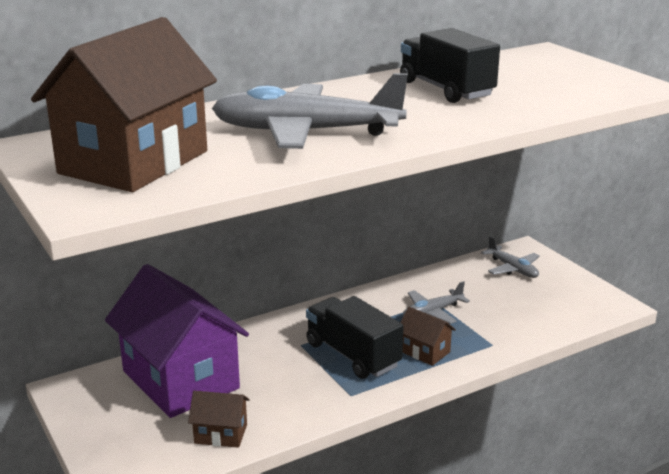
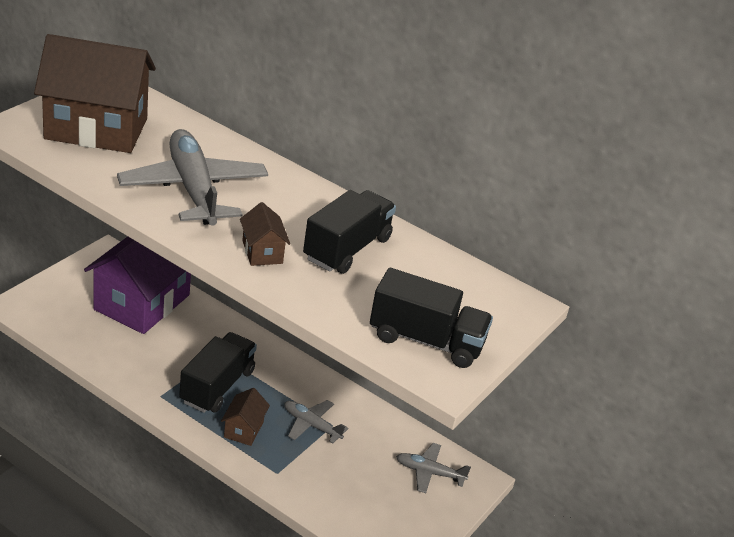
camera: 60 degrees right, 10 degrees up
brown house [188,391,250,448] -> brown house moved to [240,202,290,266]
grey plane [481,236,540,278] -> grey plane turned 75 degrees clockwise [396,443,471,493]
none -> black truck [370,268,493,368]

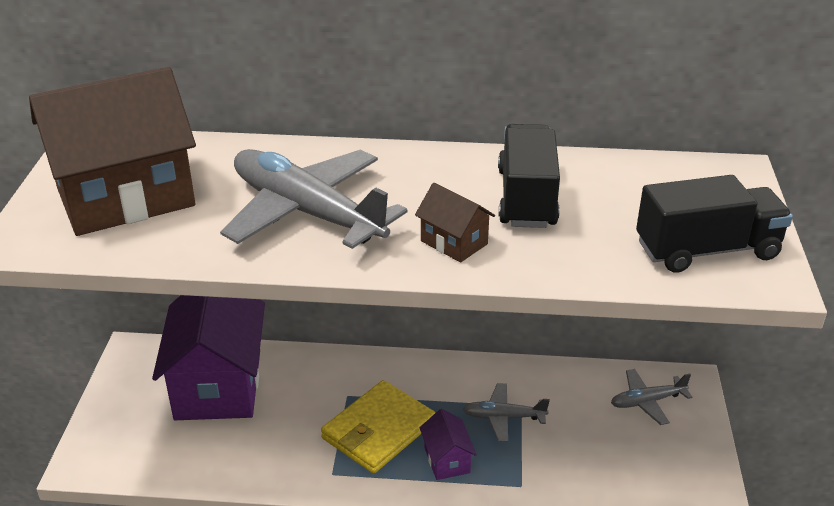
camera: 25 degrees left, 0 degrees up
black truck [179,332,257,413] -> yellow wallet [321,380,435,474]
brown house [221,388,270,446] -> purple house [419,409,477,480]

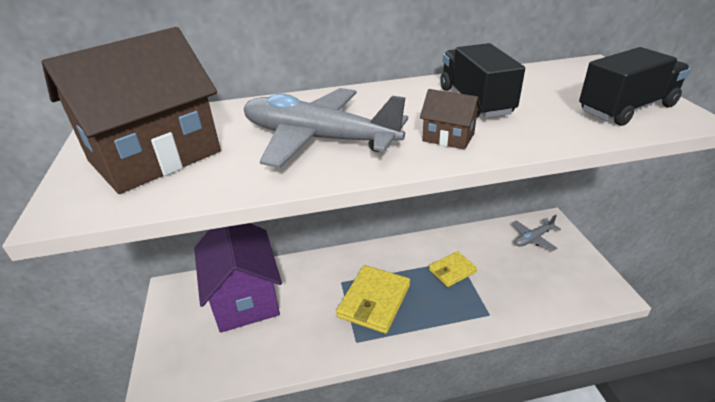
camera: 15 degrees left, 0 degrees up
purple house [419,409,477,480] -> none
grey plane [462,383,550,442] -> yellow wallet [429,251,477,287]

